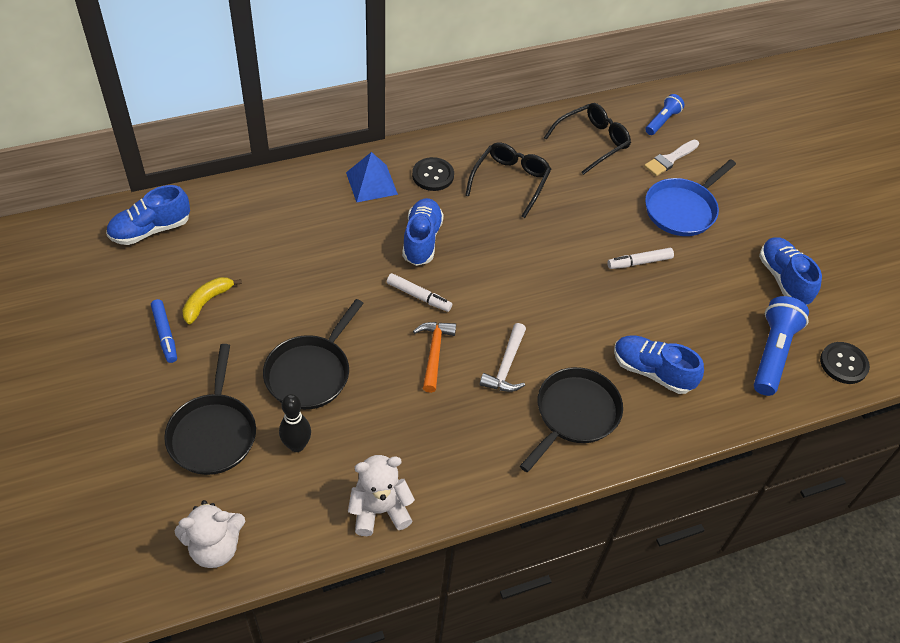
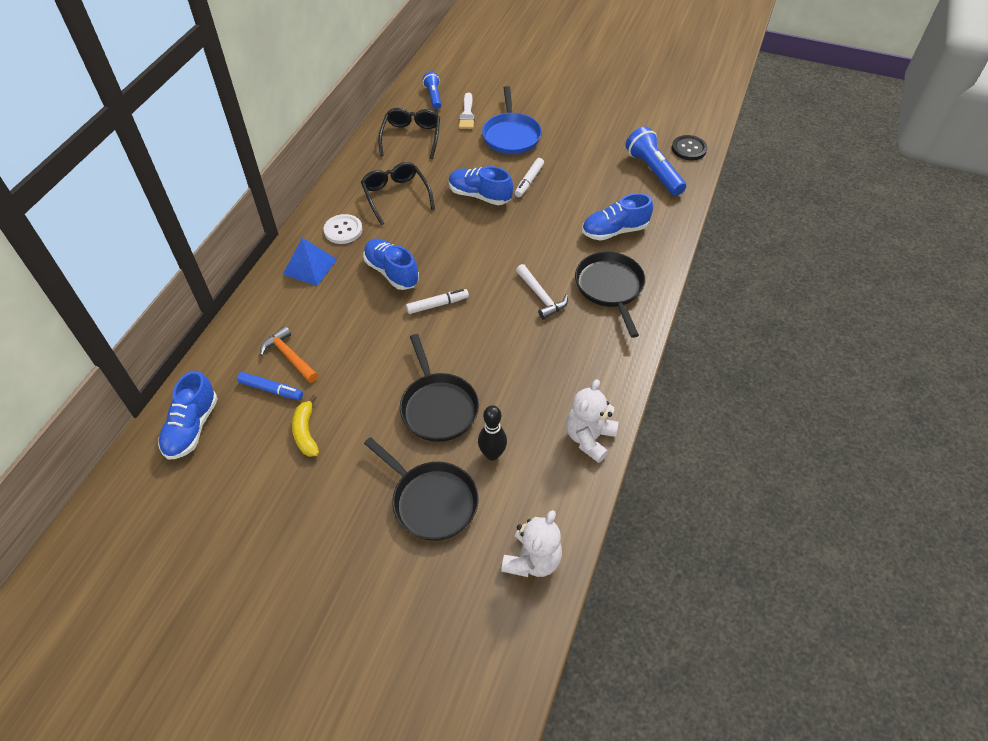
camera: 45 degrees left, 0 degrees up
blue marker [151,299,177,363] -> blue marker moved to [237,372,303,400]
black button [412,157,454,191] -> white button [324,214,362,244]
orange hammer [413,322,456,393] -> orange hammer moved to [260,326,318,383]
blue shoe [759,237,822,305] -> blue shoe moved to [449,166,513,205]

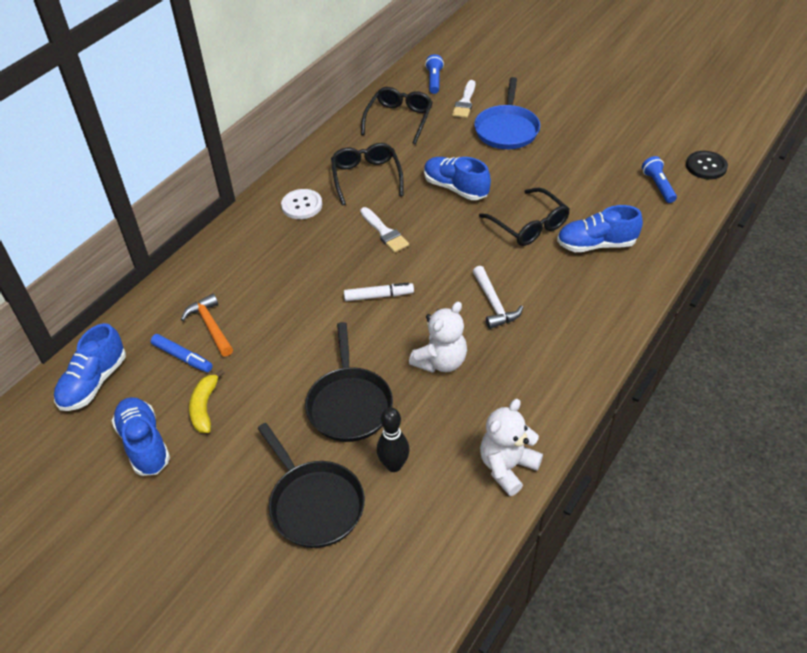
camera: 15 degrees right, 5 degrees down
blue pyramid [283,238,337,286] -> none
blue shoe [363,239,419,290] -> blue shoe moved to [112,397,170,476]
white teddy bear [501,510,562,577] -> white teddy bear moved to [409,301,467,373]
white marker [515,158,544,197] -> none
black pan [575,252,645,338] -> none
blue flashlight [625,127,686,196] -> blue flashlight [642,156,677,203], size x0.59
none -> white brush [360,207,409,253]
none -> black glasses [479,188,570,246]

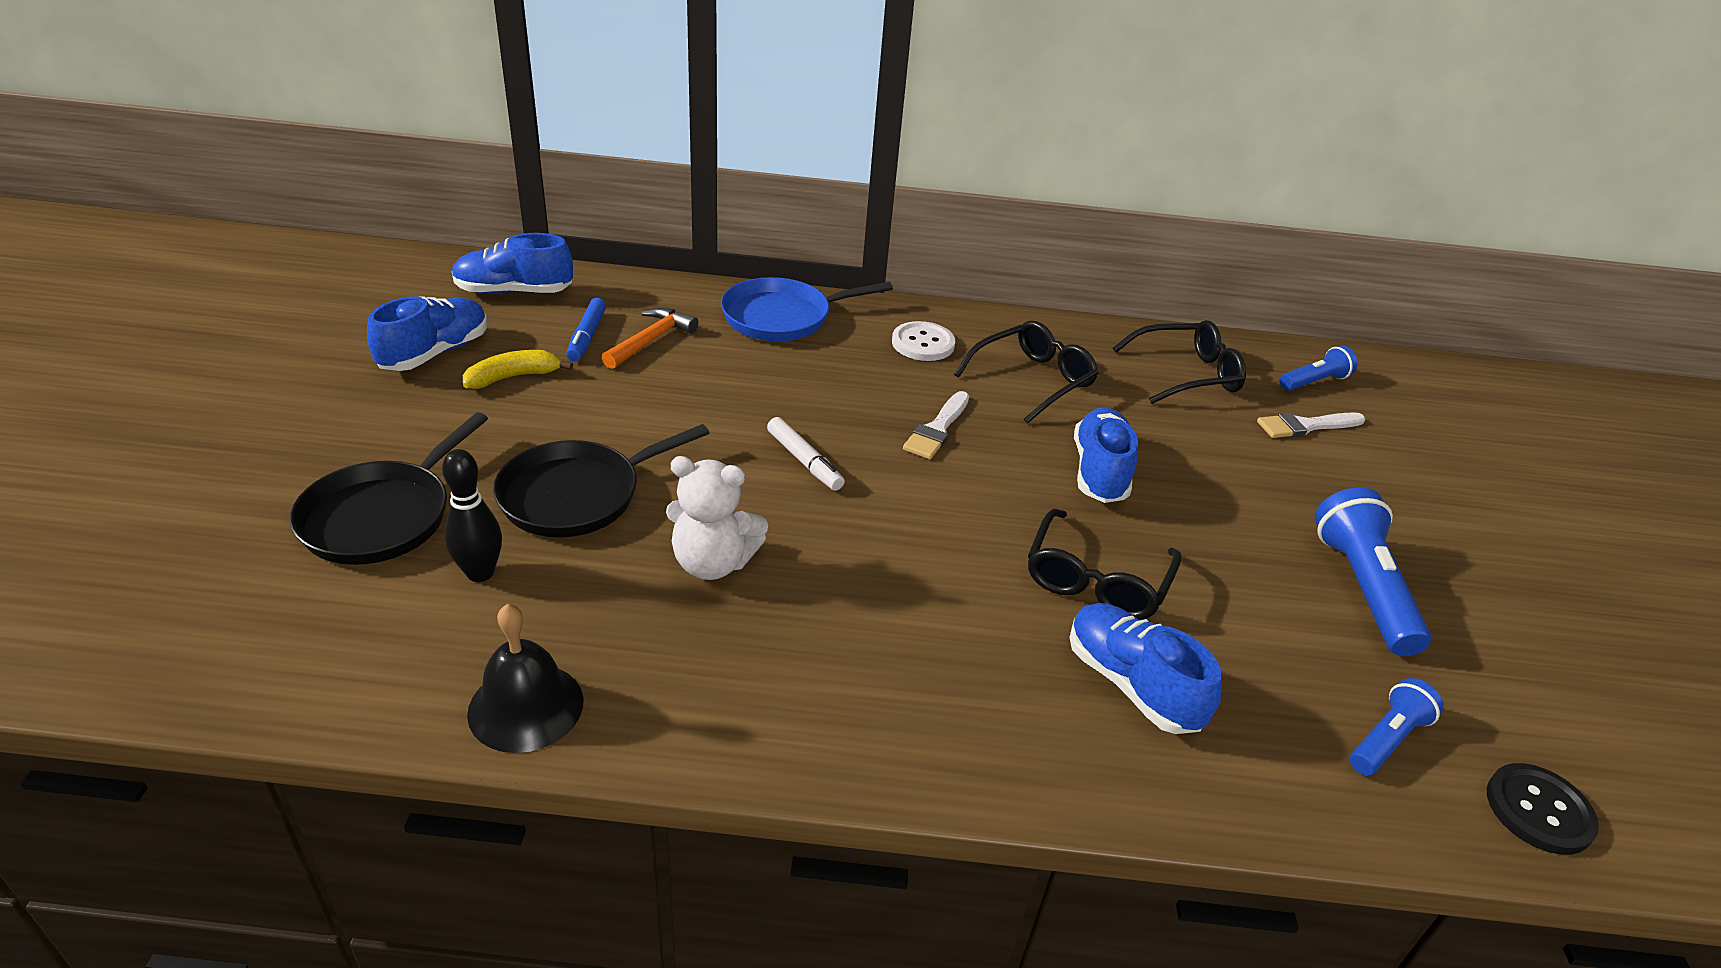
camera: 55 degrees right, 10 degrees down
white hammer [473,266,523,329] -> none
blue pan [474,77,540,149] -> blue pan moved to [721,277,893,341]
white teddy bear [480,399,543,496] -> black bell [467,604,583,753]
none -> blue flashlight [1315,487,1431,656]

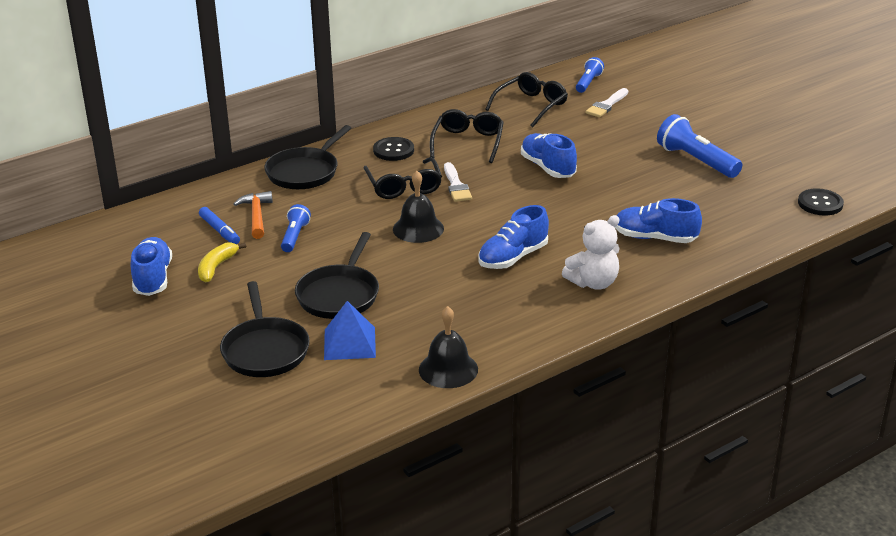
camera: 35 degrees left, 5 degrees down
black bowling pin [442,449,502,582] -> blue pyramid [324,301,376,360]
blue shoe [452,233,573,294] -> blue shoe moved to [478,205,549,269]
white teddy bear [666,456,768,580] -> white teddy bear moved to [562,215,620,290]
blue pan [721,277,893,341] -> black pan [264,125,351,189]
white marker [767,417,845,491] -> black bell [393,171,444,243]
white button [892,321,956,361] -> black button [373,137,414,161]
black glasses [1028,509,1181,620] -> black glasses moved to [363,157,442,199]
blue flashlight [1350,678,1444,775] -> blue flashlight moved to [281,204,311,252]

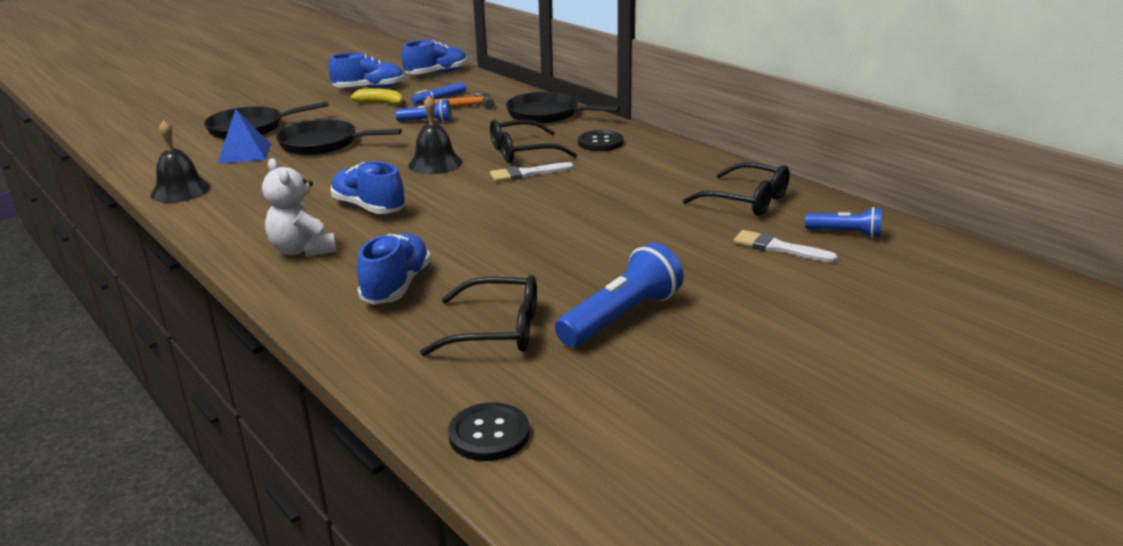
camera: 85 degrees right, 5 degrees down
black glasses [430,109,504,163] -> black glasses moved to [420,275,537,356]
blue shoe [521,133,577,178] -> blue shoe moved to [402,40,467,74]

